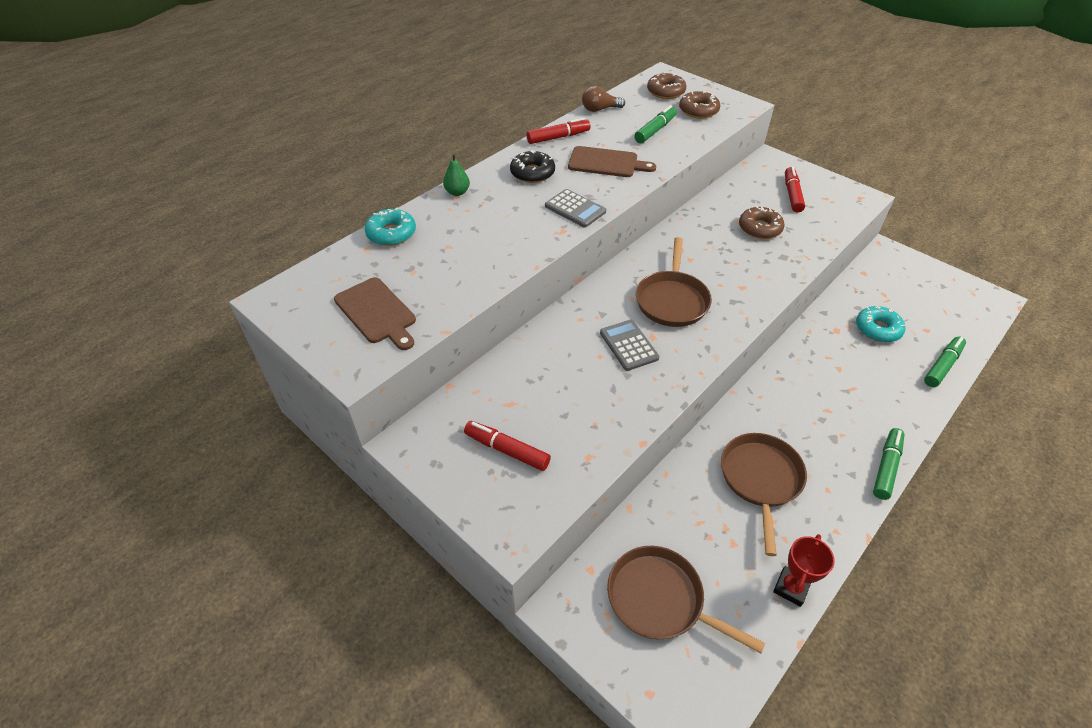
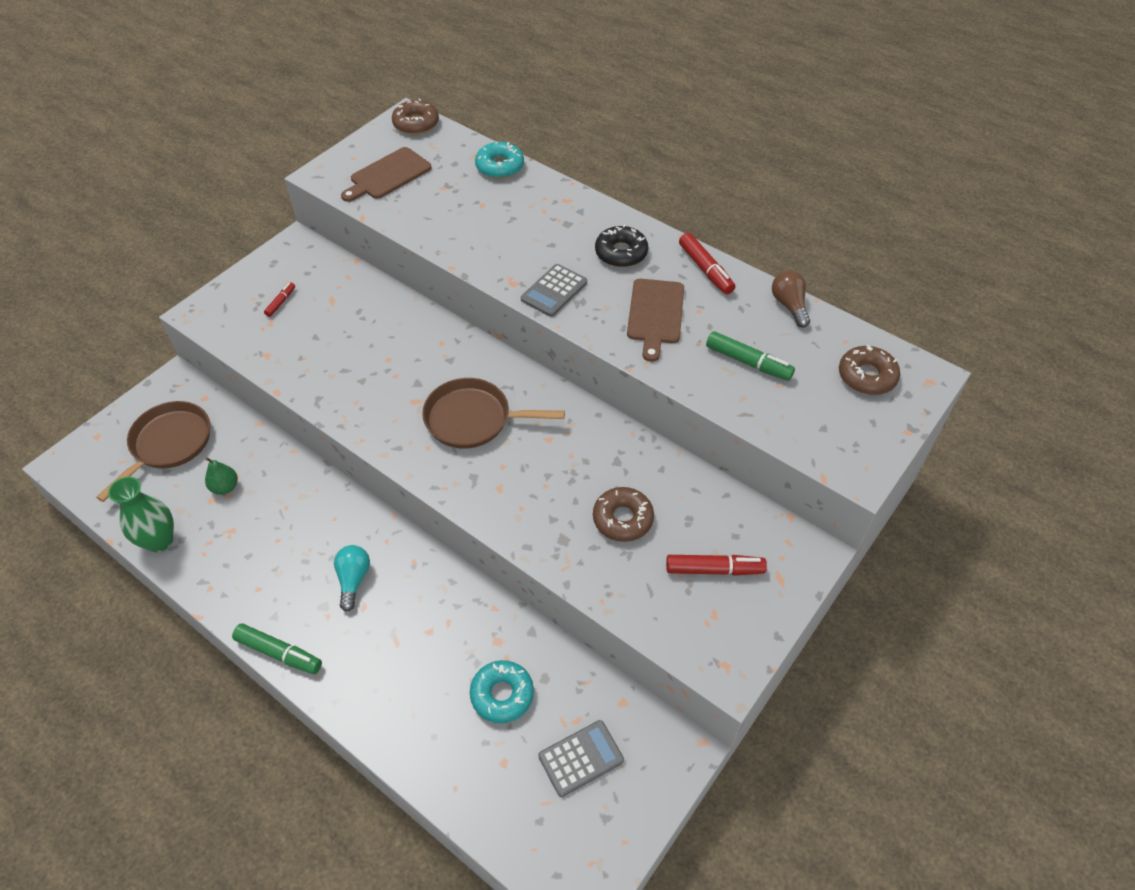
camera: 85 degrees right, 5 degrees up
green pear [443,154,470,196] -> green pear moved to [205,457,238,495]
red marker [464,421,551,471] -> red marker [264,282,295,317], size x0.57
grey calculator [600,320,659,371] -> grey calculator moved to [538,720,624,797]
brown donut [679,91,720,119] -> brown donut moved to [392,98,439,135]
brown pan [721,433,807,556] -> none
red trophy [773,534,835,607] -> green vase [108,477,174,552]
green marker [924,337,966,387] -> none
none -> turquoise light bulb [334,545,370,612]

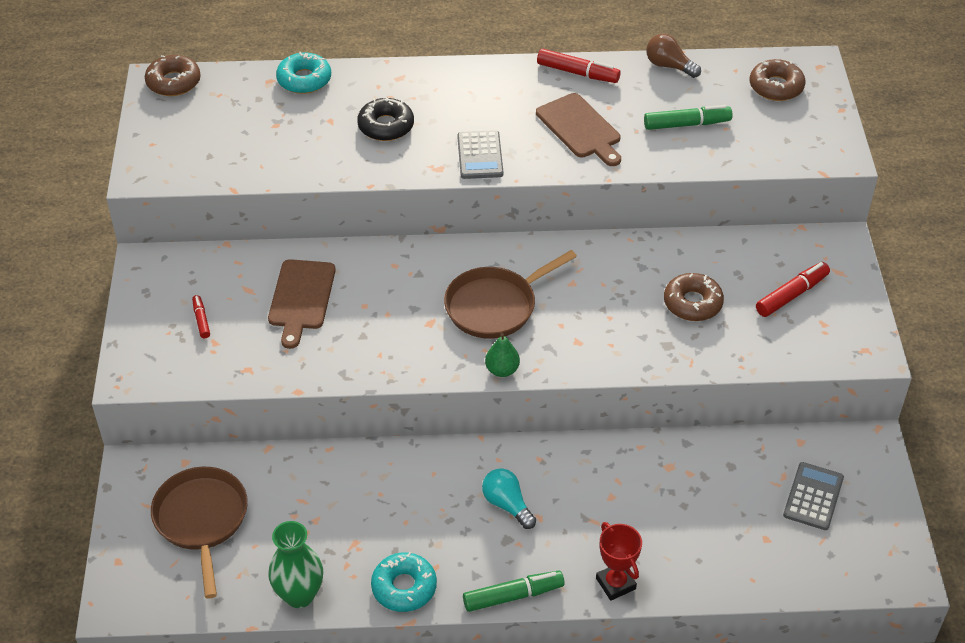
camera: 40 degrees left, 5 degrees down
green pear [205,457,238,495] -> green pear moved to [485,333,520,377]
brown cutting board [341,147,432,202] -> brown cutting board moved to [268,259,336,349]
turquoise donut [470,660,534,723] -> turquoise donut moved to [371,552,437,612]
black donut [595,224,648,267] -> black donut moved to [357,98,414,141]
none -> red trophy [596,522,642,601]

